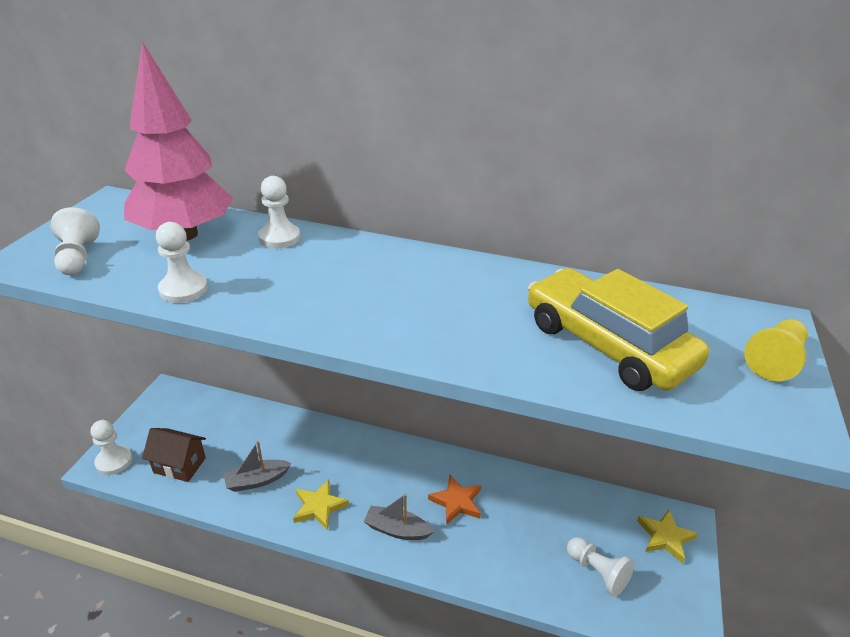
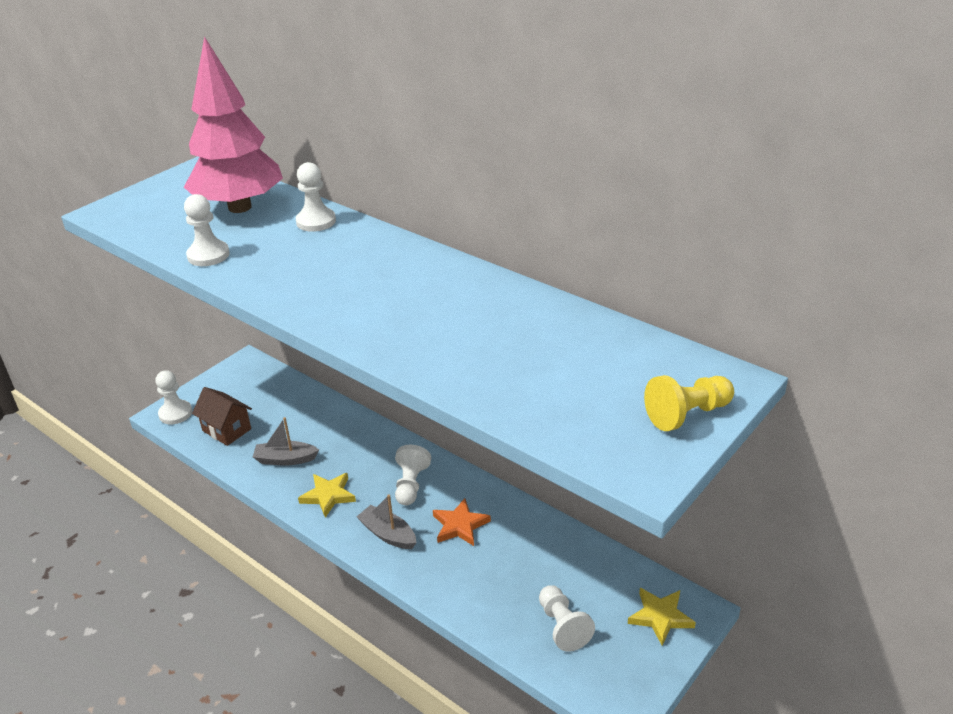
camera: 25 degrees right, 0 degrees up
white pawn [50,207,100,275] -> white pawn moved to [395,445,431,505]
yellow car [528,268,709,391] -> none

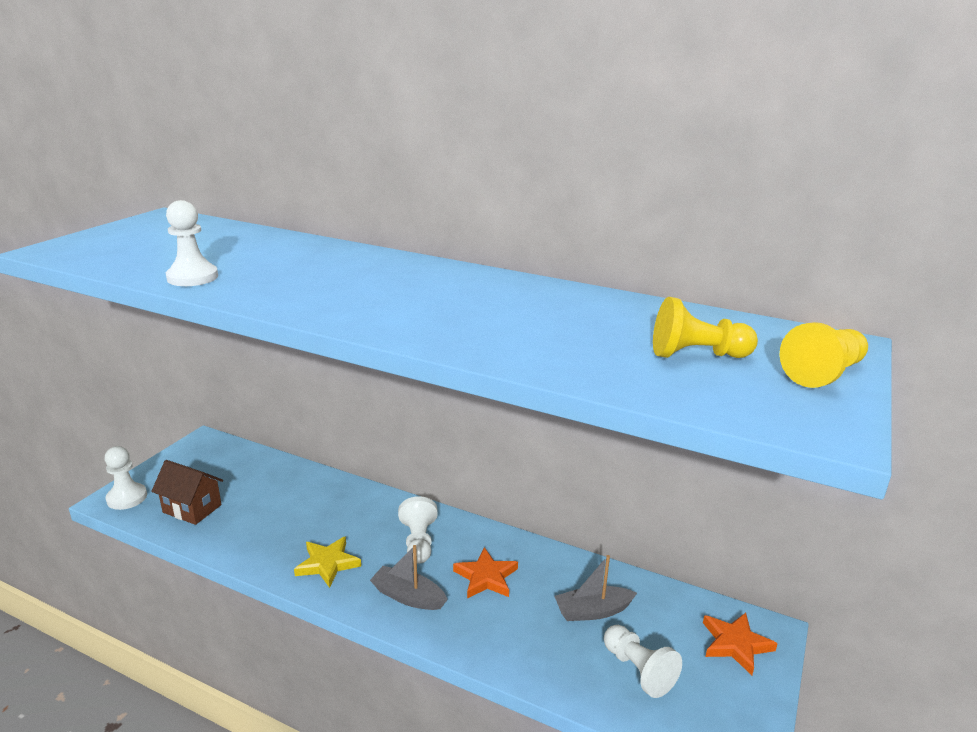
camera: 15 degrees left, 10 degrees down
pink tree [184,36,283,213] -> none
grey boat [253,417,319,466] -> grey boat moved to [555,555,637,621]
white pawn [296,162,336,232] -> none
yellow star [628,588,696,646] -> orange star [703,613,778,675]
none -> yellow pawn [653,297,758,358]

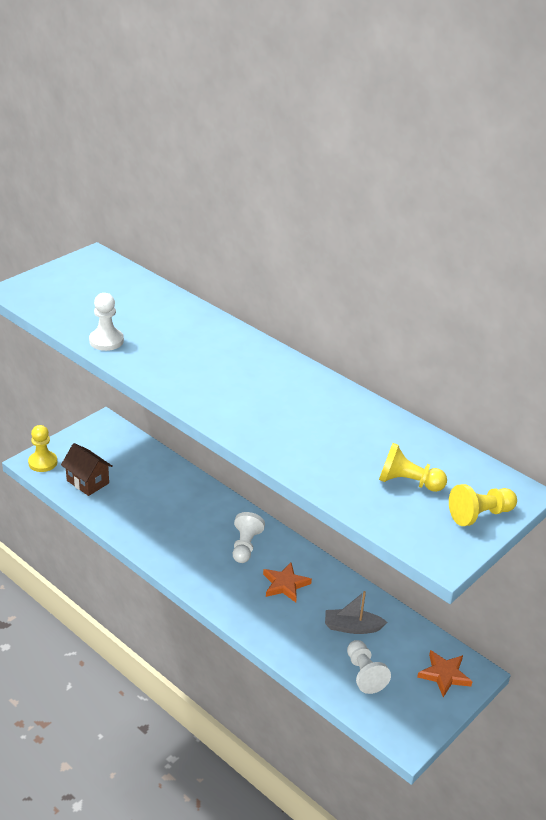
camera: 15 degrees right, 10 degrees up
white pawn [104,446,147,510] -> yellow pawn [28,425,57,472]
yellow star [294,536,361,588] -> none
grey boat [370,545,448,610] -> none

